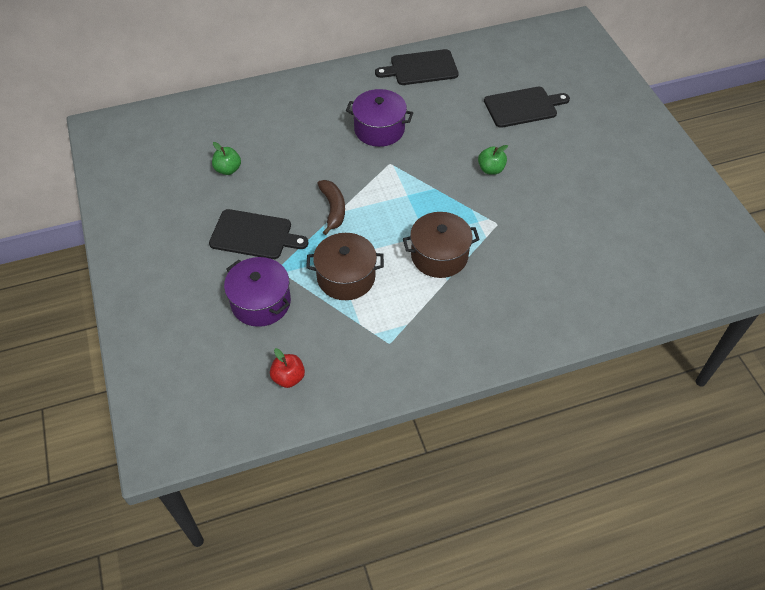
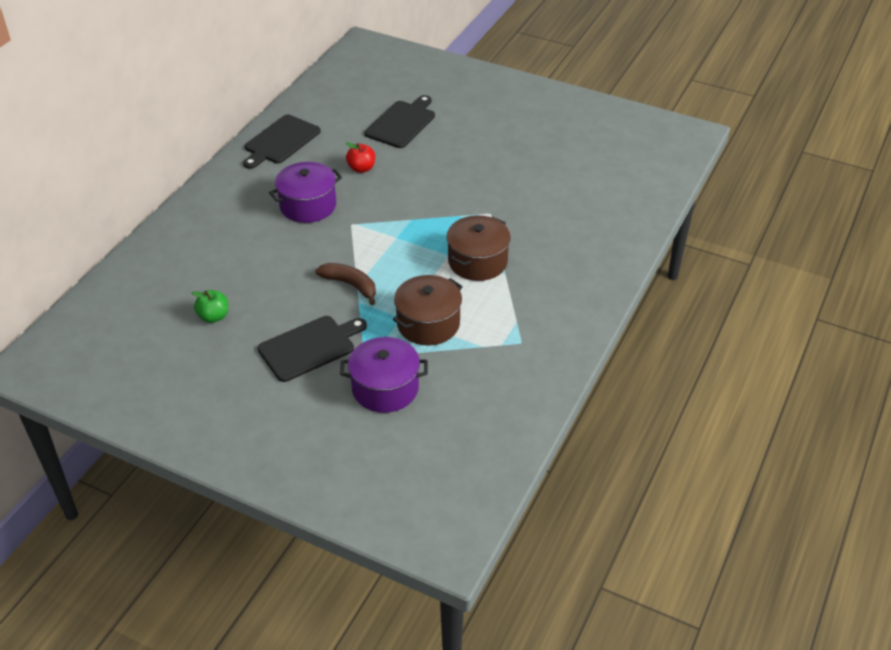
camera: 45 degrees left, 10 degrees down
red apple [270,348,305,388] -> red apple moved to [346,142,375,173]
green apple [478,145,508,175] -> none

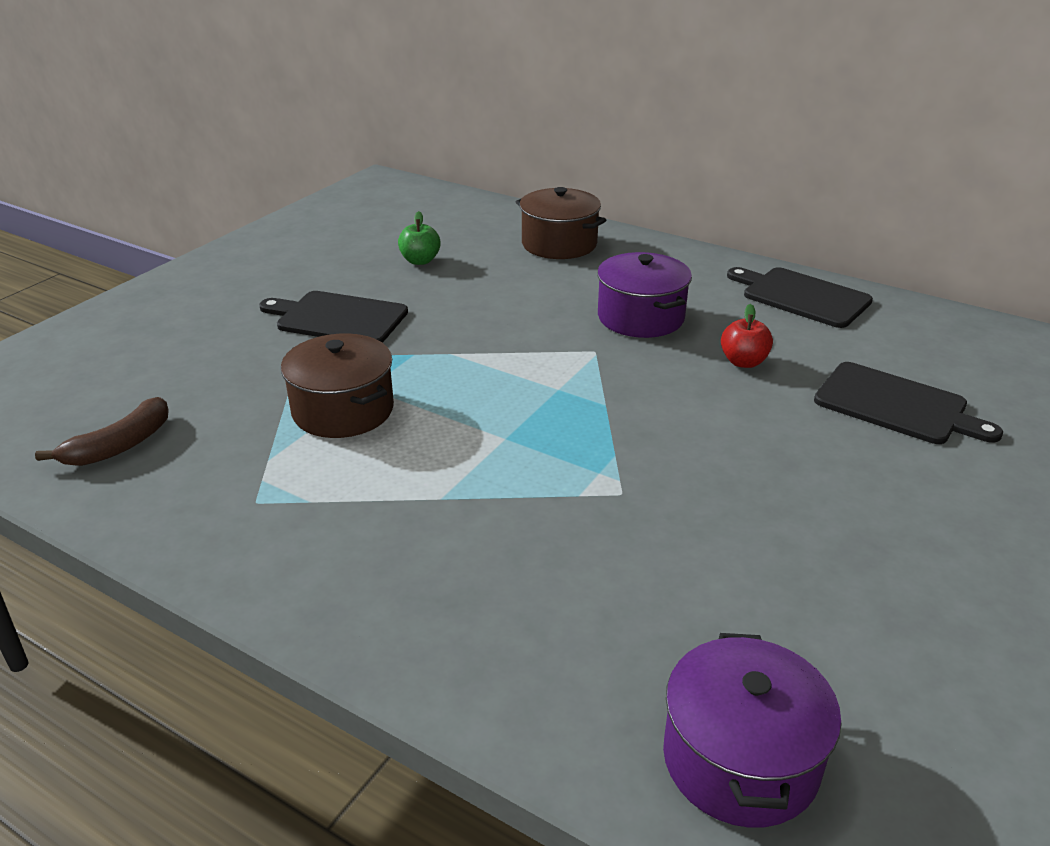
camera: 95 degrees right, 10 degrees down
black cutting board [258,316,367,382] -> black cutting board turned 135 degrees clockwise [259,291,408,343]
brown banana [315,263,376,305] -> brown banana moved to [35,397,169,466]
purple pot [340,337,428,413] -> purple pot moved to [663,633,841,828]
brown pot [447,215,511,281] -> brown pot moved to [516,187,607,259]

